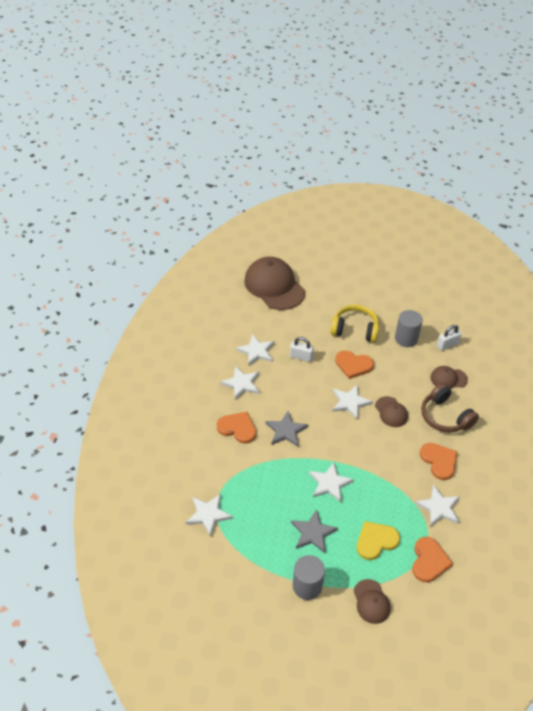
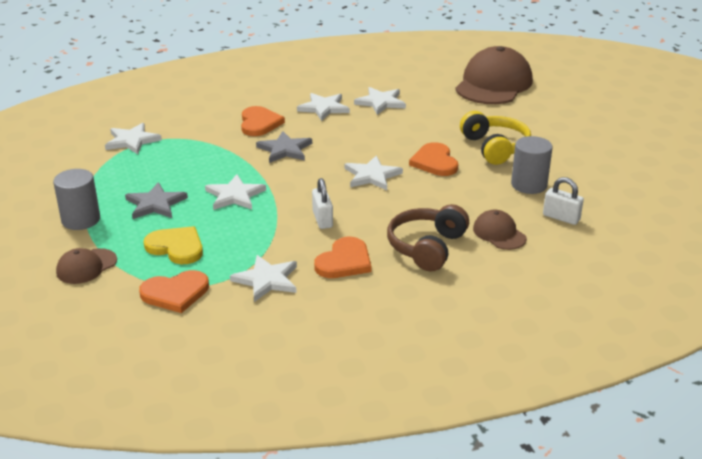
camera: 60 degrees right, 15 degrees down
white padlock [290,337,314,362] -> white padlock moved to [312,178,333,229]
brown cap [375,396,408,427] -> none

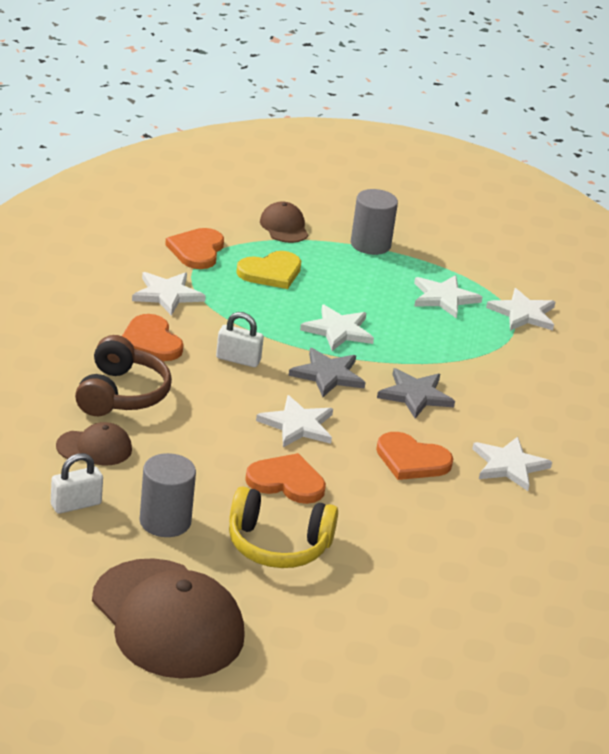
camera: 115 degrees right, 0 degrees up
grey star [125,182,188,219] -> grey star moved to [288,348,366,397]
orange heart [241,106,285,136] -> orange heart moved to [376,432,453,480]
white star [354,87,406,115] -> white star moved to [414,275,482,319]
brown headphones [387,204,469,272] -> brown headphones turned 45 degrees clockwise [75,335,172,416]
brown cap [455,46,533,104] -> brown cap moved to [92,558,245,679]

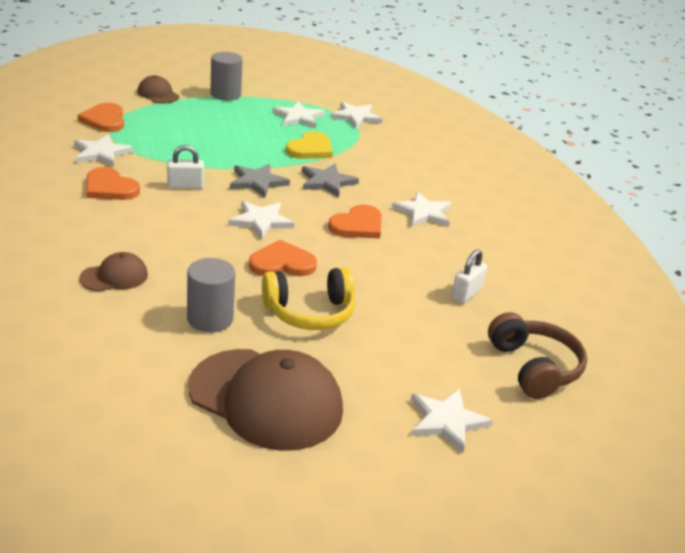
camera: 25 degrees left, 0 degrees up
white padlock [51,453,103,514] -> white padlock moved to [451,249,487,304]
brown headphones [75,335,172,416] -> brown headphones moved to [488,312,587,399]
yellow heart [236,251,301,289] -> yellow heart moved to [286,131,333,159]
white star [300,305,374,351] -> white star moved to [411,389,493,453]
orange heart [376,432,453,480] -> orange heart turned 45 degrees counterclockwise [328,205,382,238]

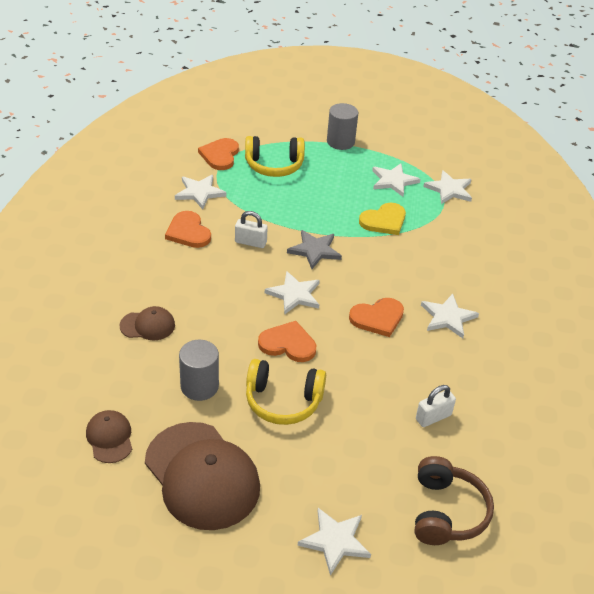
camera: 25 degrees right, 10 degrees up
brown cap [137,75,179,103] -> brown cap moved to [86,410,132,463]
grey star [302,164,359,197] -> none
none -> yellow headphones [245,136,305,177]

